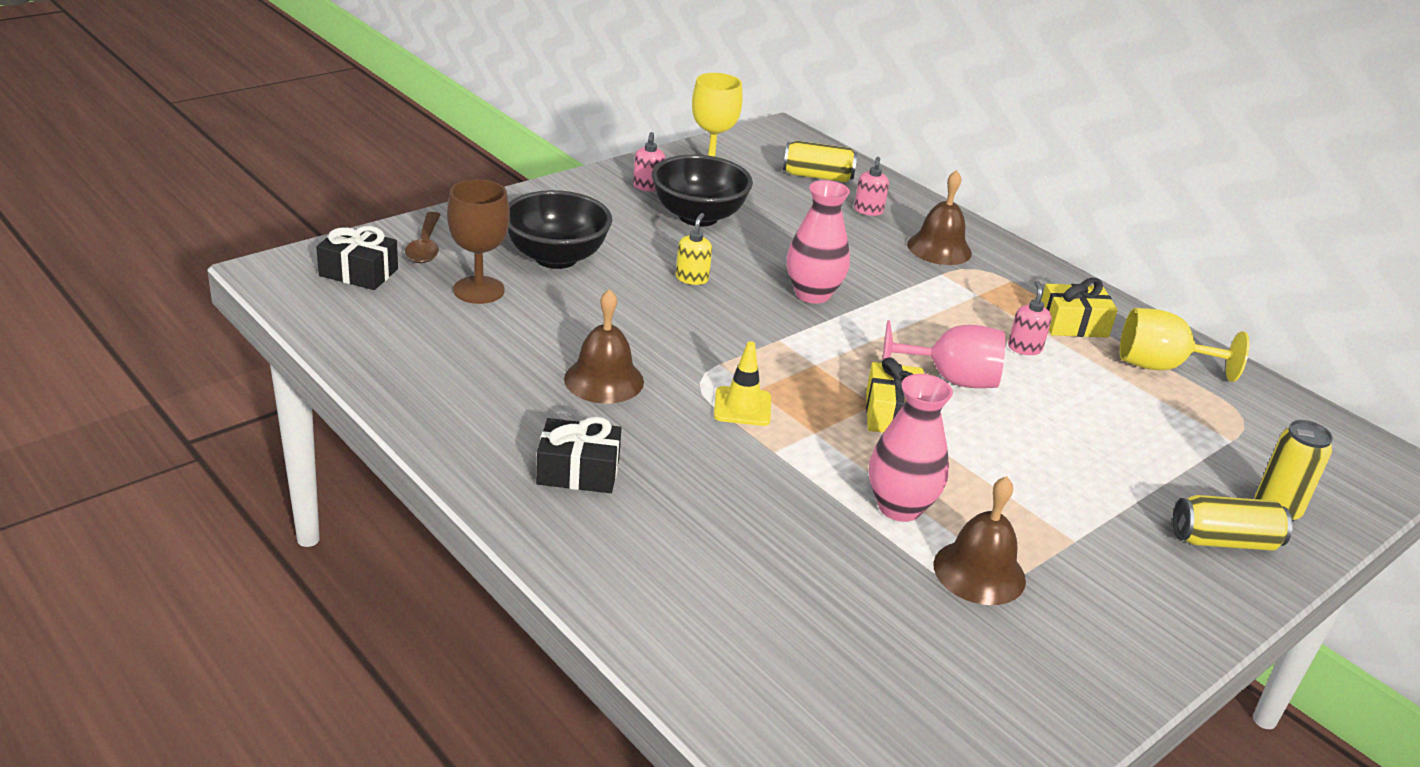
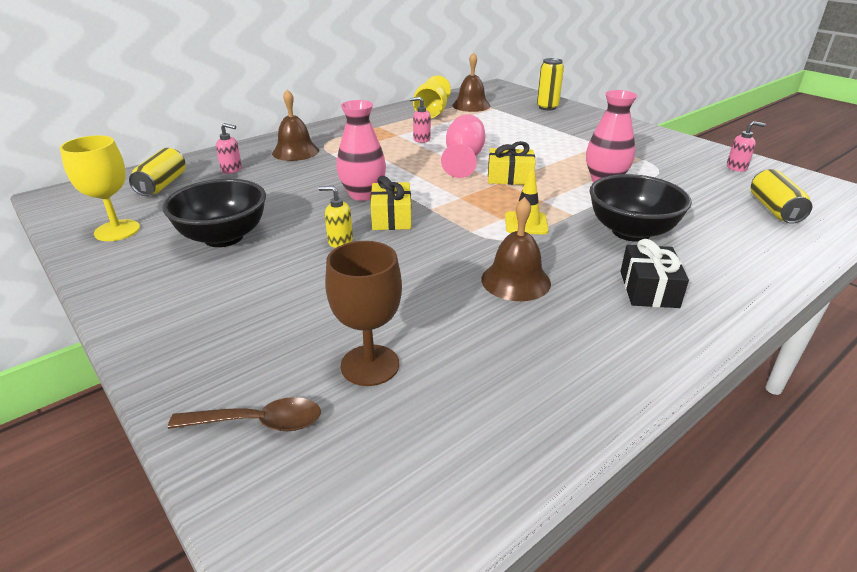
camera: 85 degrees left, 0 degrees up
black gift [316,226,398,290] -> none
black bowl [508,190,612,269] -> black bowl moved to [590,174,692,242]
pink soap dispenser [633,132,665,191] -> pink soap dispenser moved to [727,121,765,172]
brown bell [933,476,1026,605] -> brown bell moved to [452,52,490,112]
yellow gift [1041,278,1118,338] -> yellow gift moved to [371,176,411,230]
yellow can [1173,495,1293,551] -> yellow can moved to [751,169,812,223]

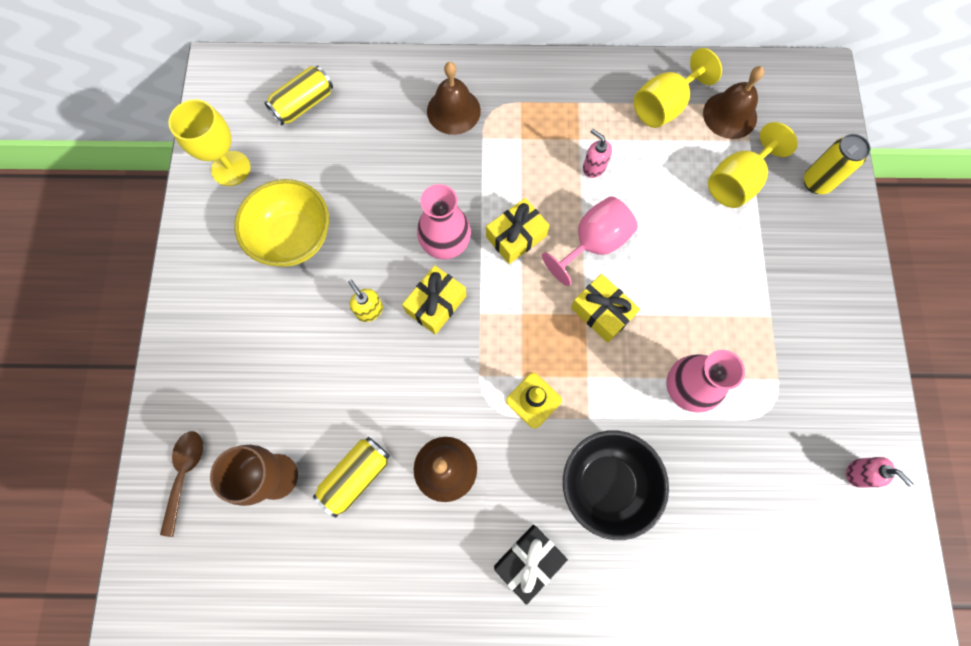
camera: 40 degrees right, 40 degrees up
black bowl [162,179,266,247] -> yellow bowl [234,179,329,267]
brown spoon [168,397,321,431] -> brown spoon turned 120 degrees counterclockwise [160,431,203,537]
pink soap dispenser [216,123,242,174] -> none
yellow can [751,169,812,223] -> yellow can moved to [313,437,390,517]
none -> yellow gift [486,198,550,264]
none -> yellow goblet [708,122,798,208]

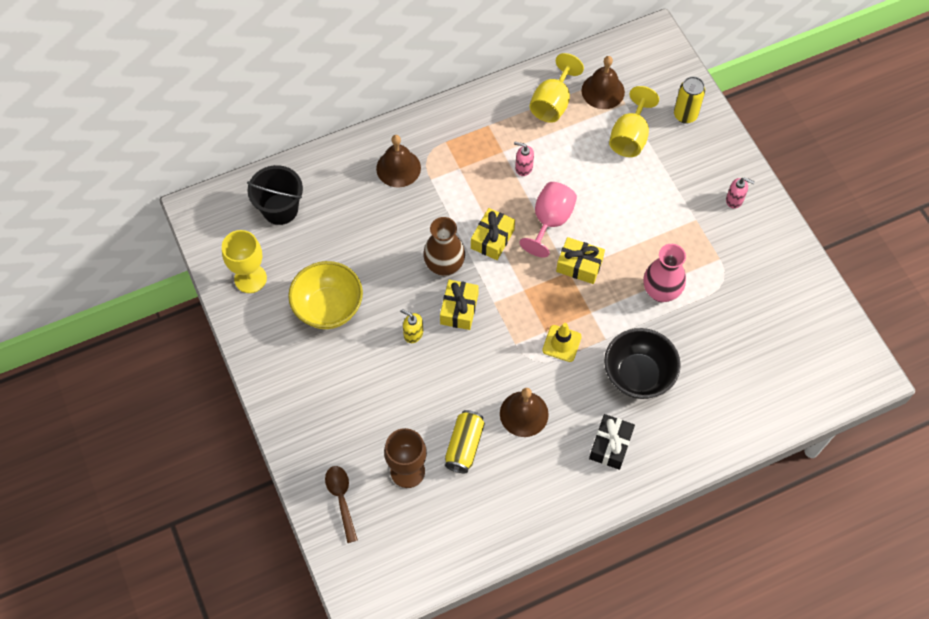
camera: 25 degrees left, 10 degrees down
yellow can [264,66,333,125] -> black bucket [247,165,303,225]
pink vase [417,184,471,259] -> brown vase [423,217,465,276]
pink soap dispenser [846,457,913,487] -> pink soap dispenser moved to [726,177,755,209]

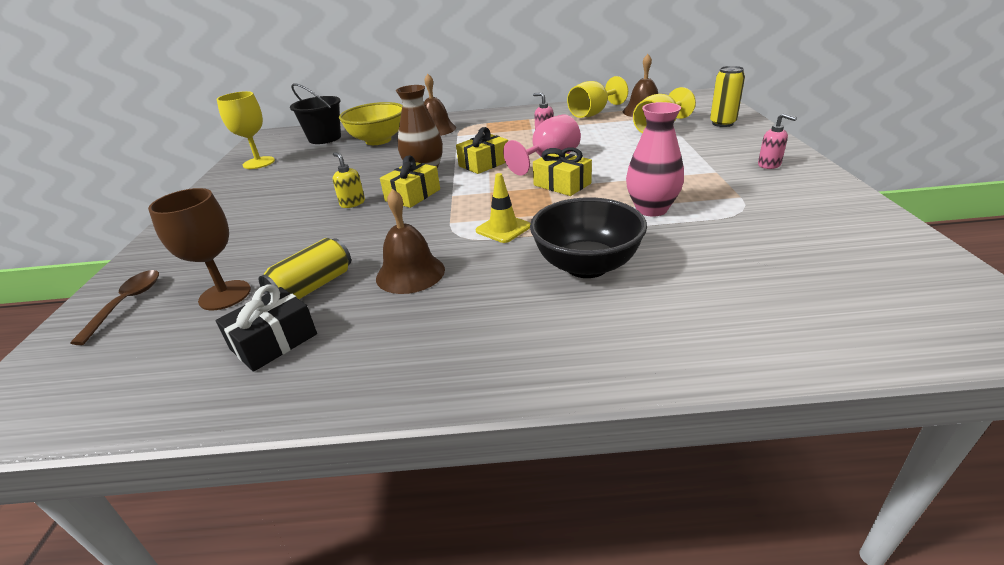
camera: 25 degrees right, 30 degrees down
yellow bowl [288,261,363,329] -> yellow bowl moved to [339,102,403,145]
black gift [589,414,635,470] -> black gift moved to [216,284,317,372]

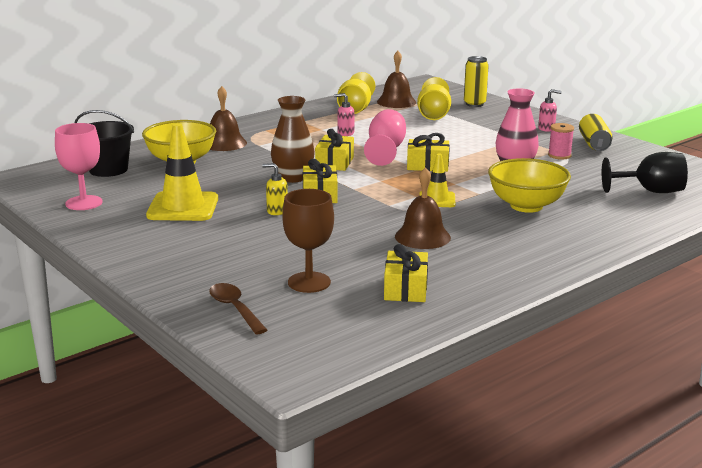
camera: 40 degrees left, 10 degrees down
black gift [216,284,317,372] -> yellow gift [384,244,428,302]
yellow goblet [217,91,275,169] -> pink goblet [55,123,103,210]
yellow can [258,238,351,299] -> yellow can moved to [579,114,613,151]
black bowl [530,197,647,278] -> yellow bowl [488,158,571,213]
none -> yellow traffic cone [146,123,218,221]
none -> pink spool [548,123,574,160]
none -> black goblet [602,152,688,193]

